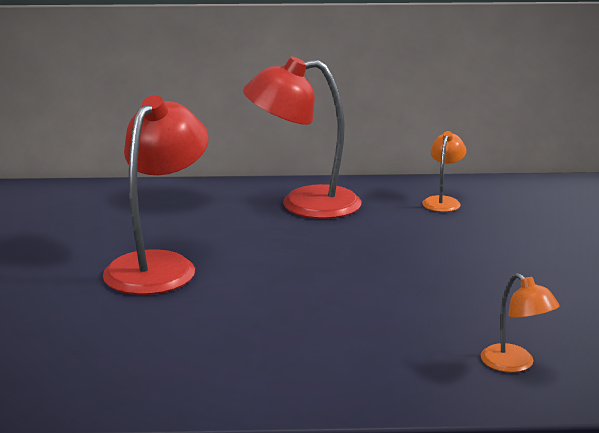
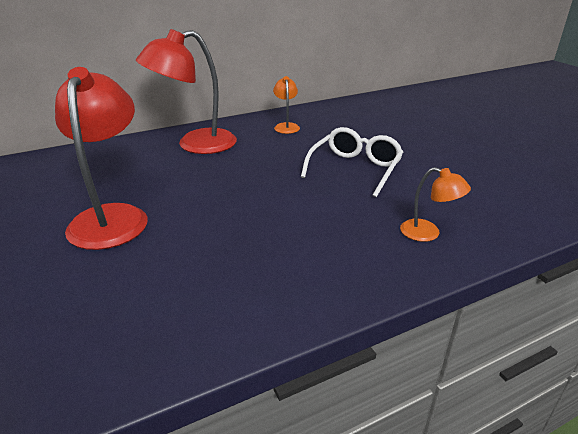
camera: 25 degrees left, 10 degrees up
none -> white glasses [301,127,403,197]

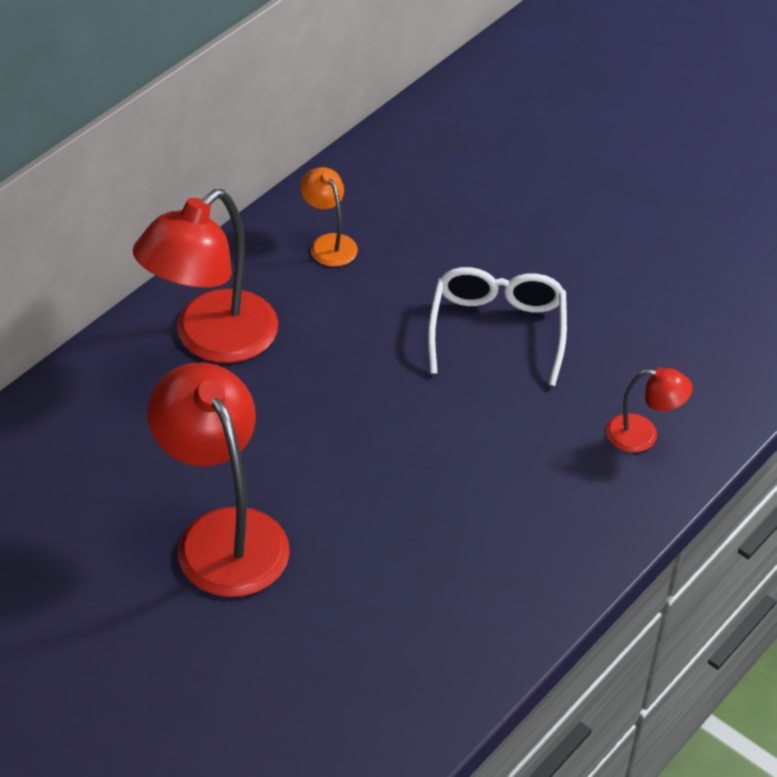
camera: 25 degrees left, 15 degrees up
orange lamp [400,167,471,242] -> red lamp [606,367,693,452]

